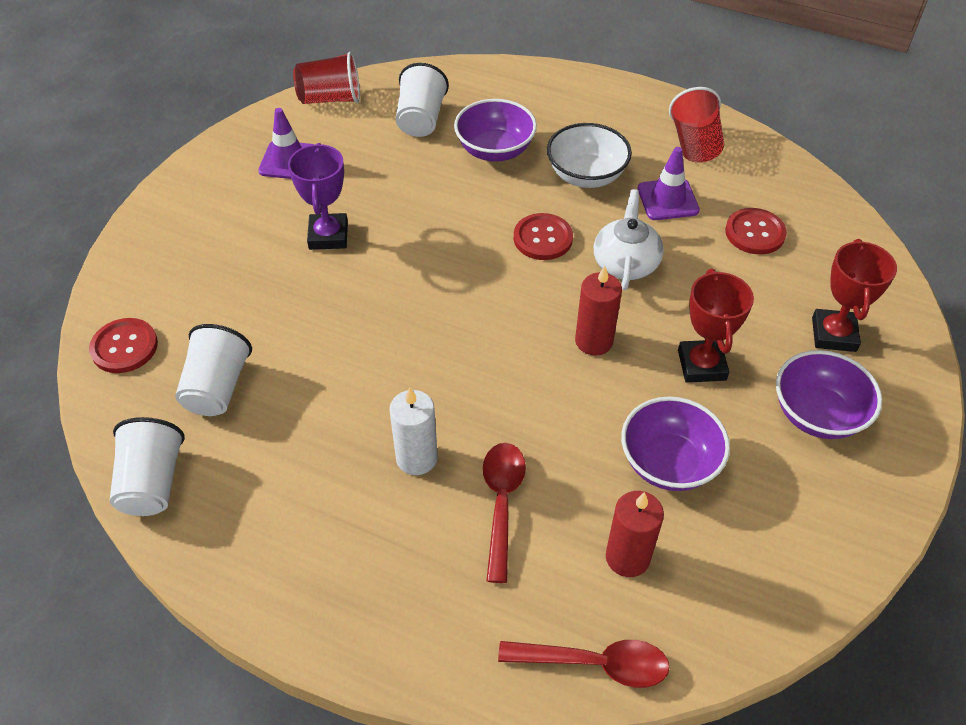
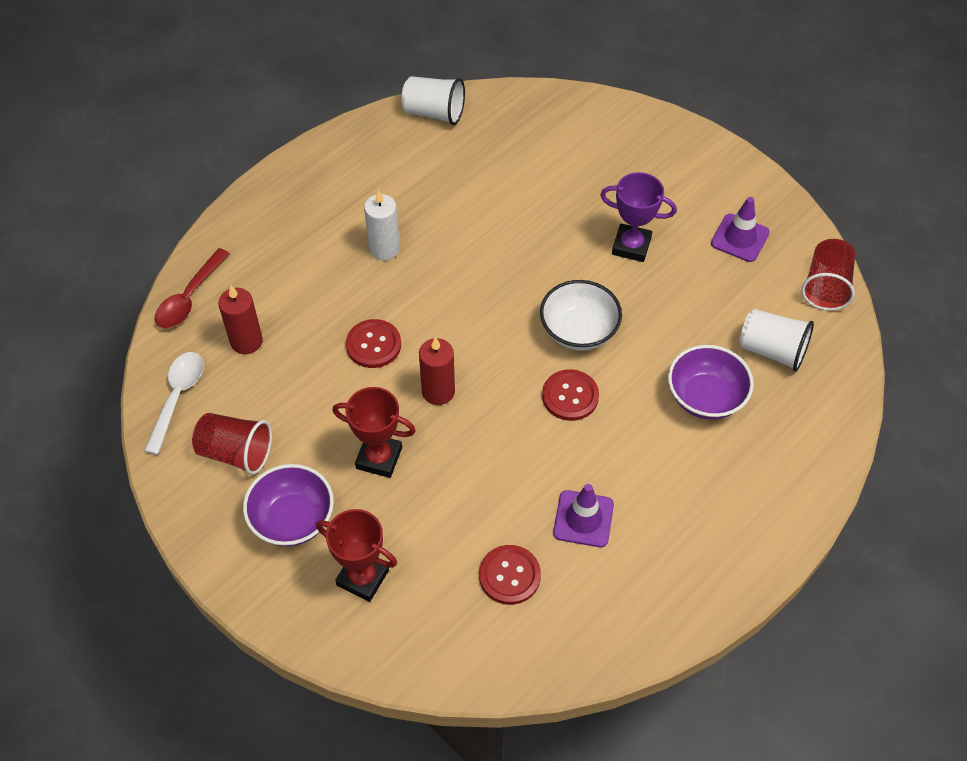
camera: 110 degrees right, 5 degrees up
red button [89,318,158,373] -> red button moved to [346,319,401,368]
white cup [175,324,252,416] -> none
red spoon [483,443,526,583] -> none
white bowl [547,123,632,188] -> white bowl moved to [540,280,622,351]
white teapot [594,189,664,290] -> none
purple bowl [621,397,730,491] -> none
red cup [669,87,724,163] -> red cup moved to [192,413,272,475]
none -> white spoon [144,352,204,455]

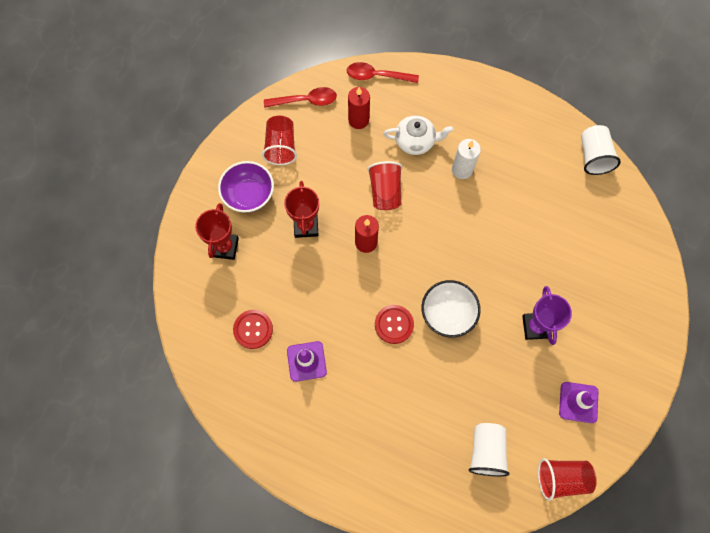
camera: 70 degrees right, 15 degrees up
white spoon [144,352,204,455] -> red spoon [264,87,337,108]
red button [346,319,401,368] -> red cup [367,161,402,210]
purple bowl [668,345,754,420] -> none
none -> white teapot [383,115,454,155]

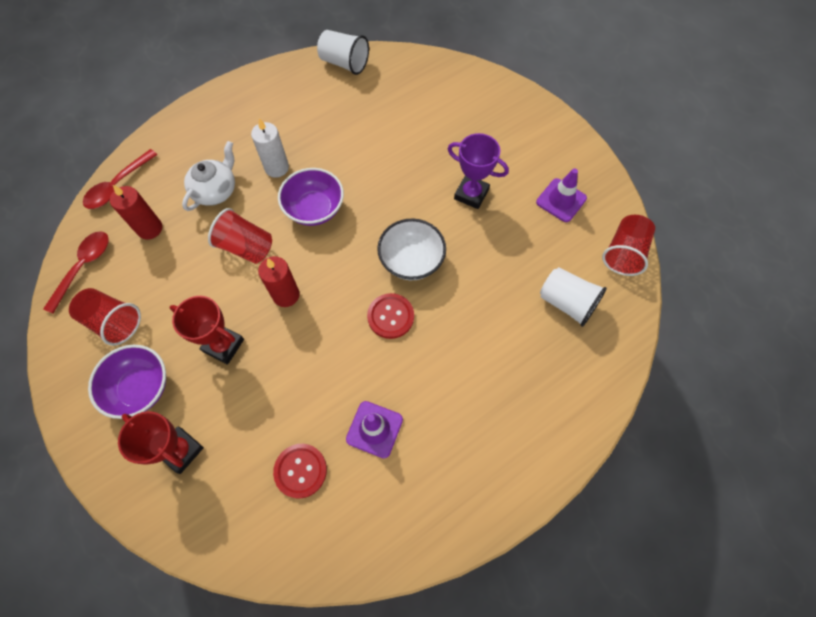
camera: 60 degrees left, 5 degrees down
none -> purple bowl [278,168,344,226]

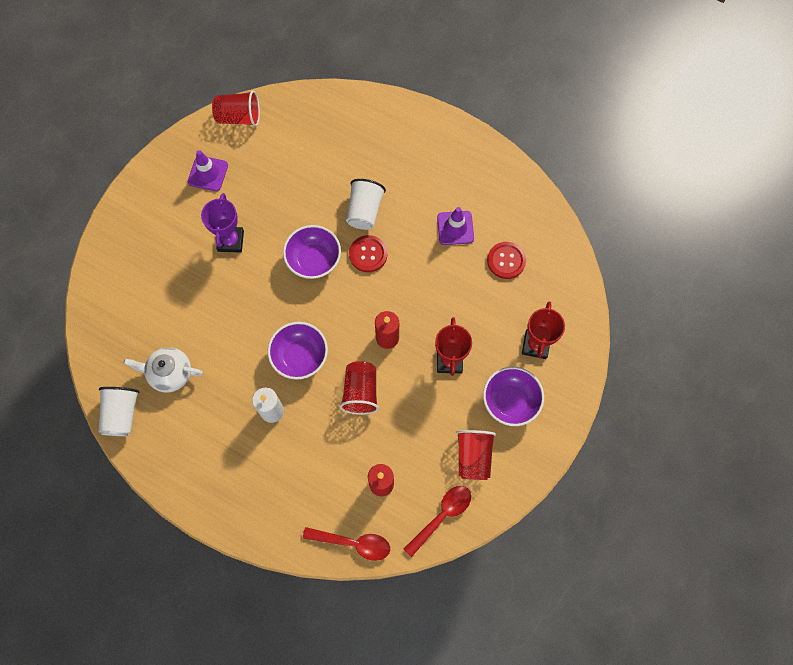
camera: 115 degrees left, 5 degrees up
red spoon [43,231,109,314] -> red spoon turned 135 degrees clockwise [404,486,471,557]
white teapot [182,141,235,211] -> white teapot moved to [123,347,203,393]
white bowl [377,219,446,280] -> purple bowl [283,225,341,279]
white cup [540,267,607,327] -> white cup moved to [346,179,386,230]

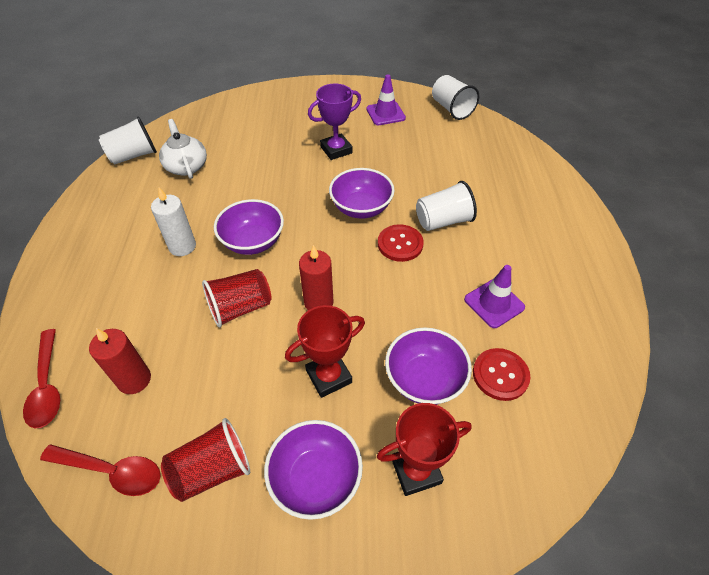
camera: 60 degrees right, 20 degrees down
red cup [212,90,260,127] -> white cup [432,75,479,120]
none -> purple bowl [385,327,472,405]

